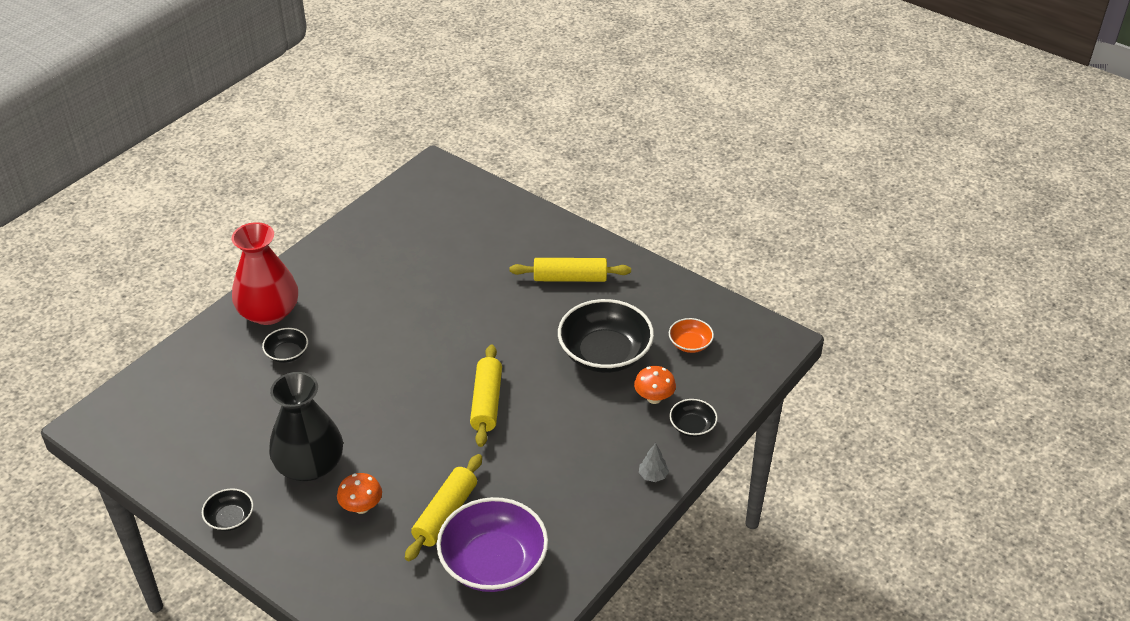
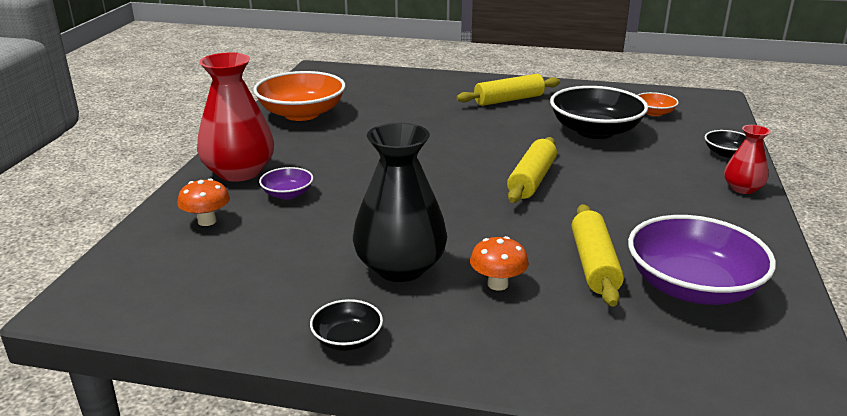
camera: 25 degrees left, 15 degrees down
black bowl [262,328,308,363] -> purple bowl [259,167,313,199]
yellow rolling pin [470,345,502,447] -> yellow rolling pin turned 45 degrees clockwise [507,137,557,203]
orange mushroom [634,366,676,404] -> orange mushroom moved to [177,179,230,226]
grey tree [639,443,669,482] -> red vase [724,125,771,194]
none -> orange bowl [253,71,346,121]

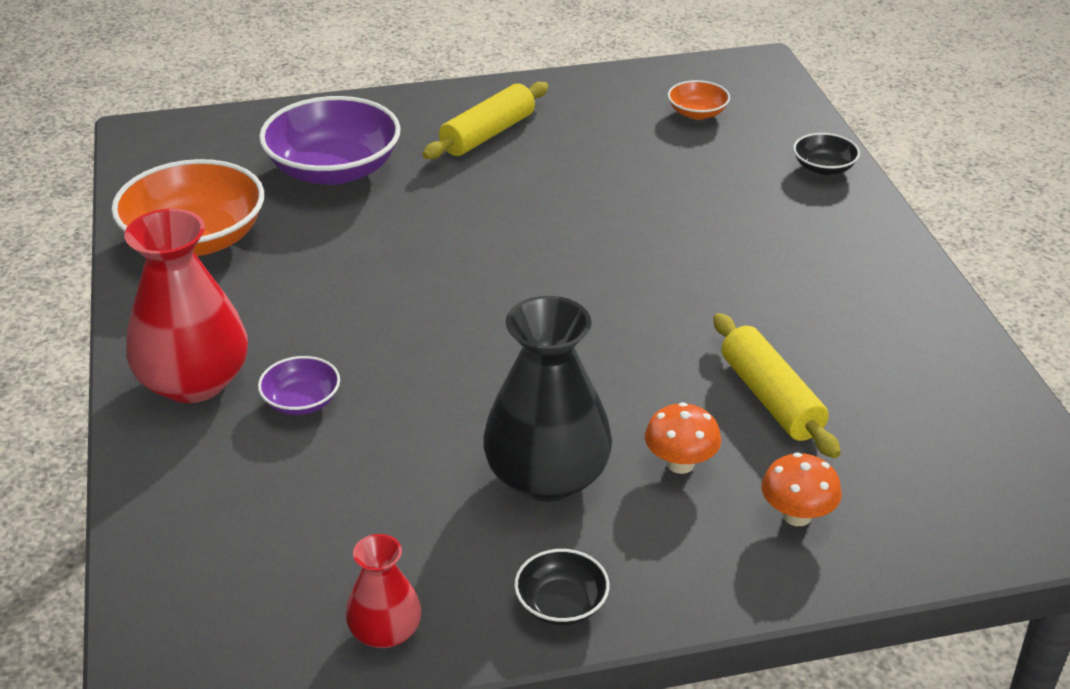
camera: 25 degrees left, 10 degrees up
orange mushroom [177,179,230,226] -> orange mushroom moved to [761,452,842,526]
yellow rolling pin [507,137,557,203] -> none
black bowl [550,86,648,139] -> none
purple bowl [628,215,776,305] -> purple bowl moved to [259,96,401,185]
red vase [724,125,771,194] -> red vase moved to [345,534,421,648]

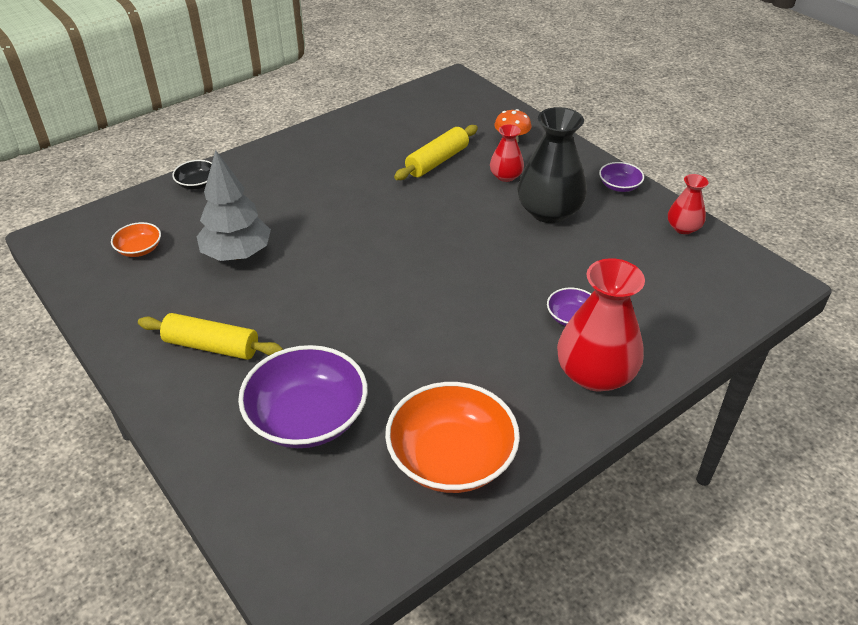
camera: 115 degrees left, 5 degrees up
black bowl [514,549,610,625] -> purple bowl [599,162,644,192]
orange mushroom [645,402,721,474] -> red vase [490,125,524,182]
none -> grey tree [197,150,271,261]

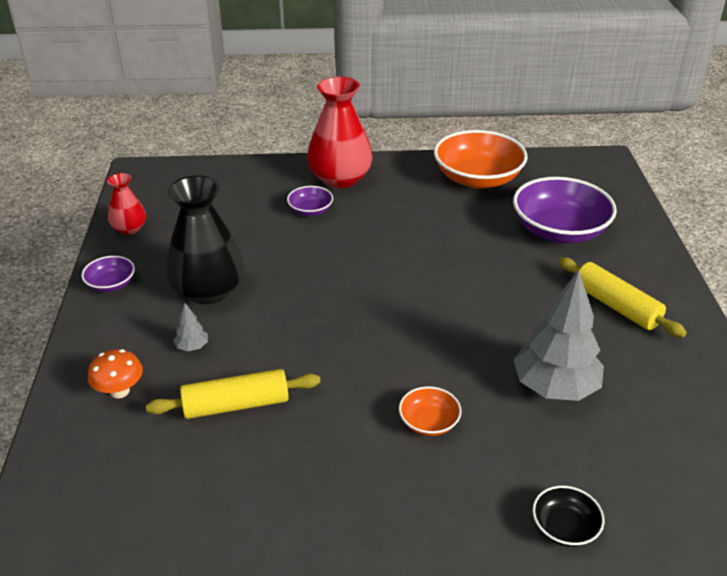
camera: 145 degrees left, 5 degrees down
orange bowl [111,222,161,257] -> orange bowl moved to [399,386,462,436]
red vase [490,125,524,182] -> grey tree [174,303,208,351]

